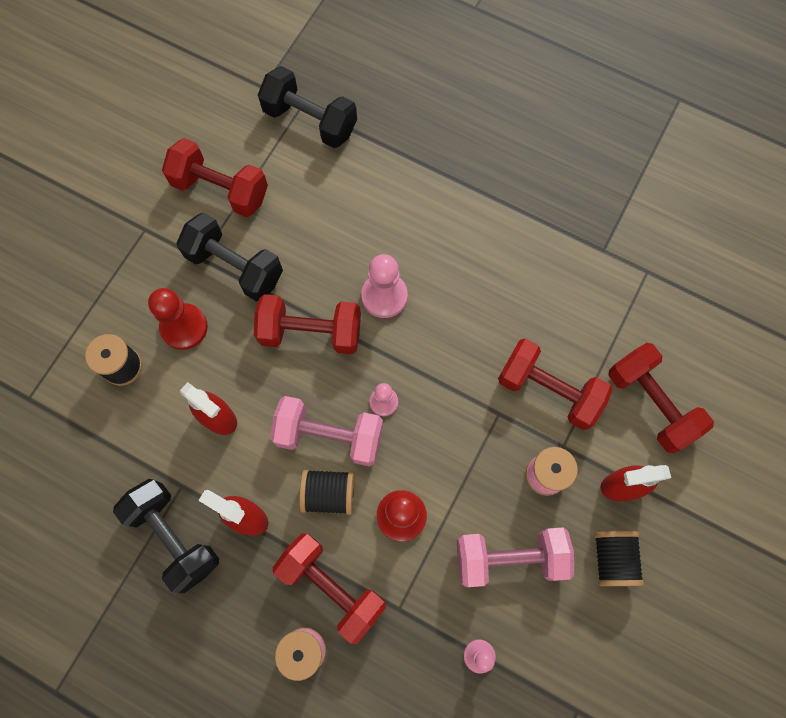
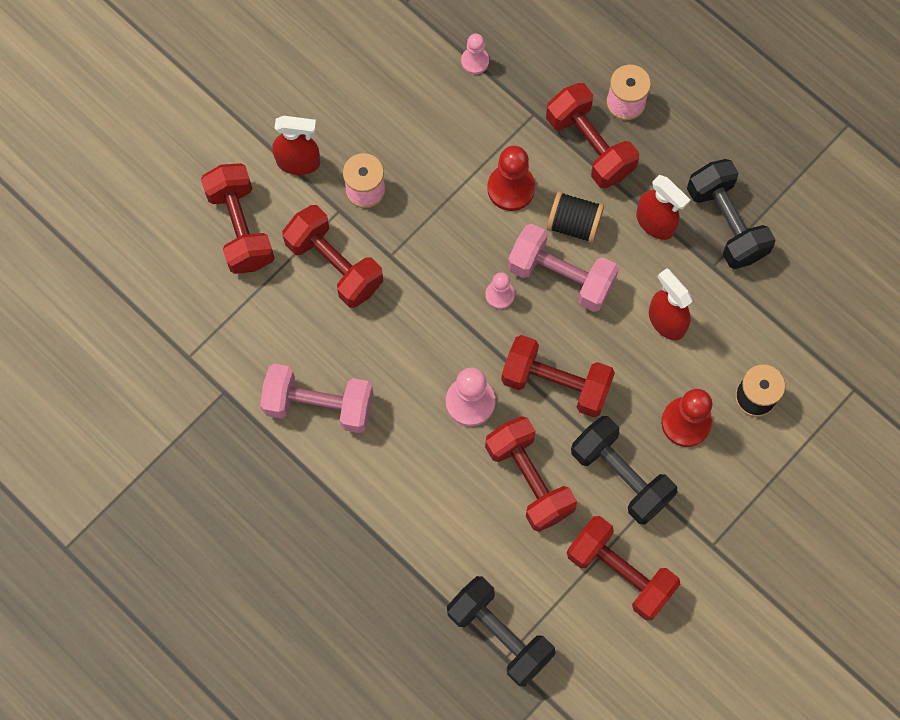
camera: 165 degrees left, 0 degrees up
pink dumbbell [457,527,574,587] -> pink dumbbell moved to [260,364,373,433]
black spool [594,531,644,586] -> none
none -> red dumbbell [485,416,577,532]

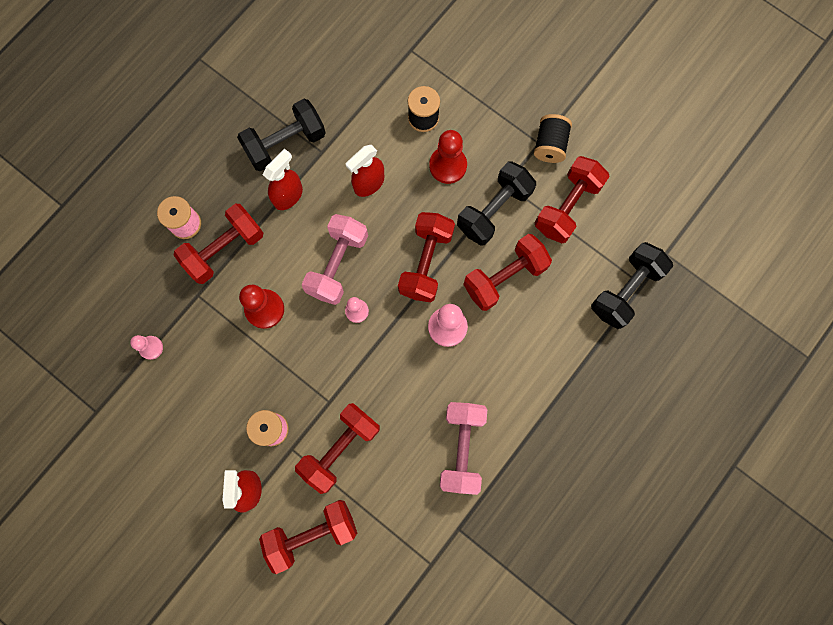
camera: 95 degrees left, 5 degrees up
black spool [547,191,604,243] -> black spool moved to [534,114,572,163]

